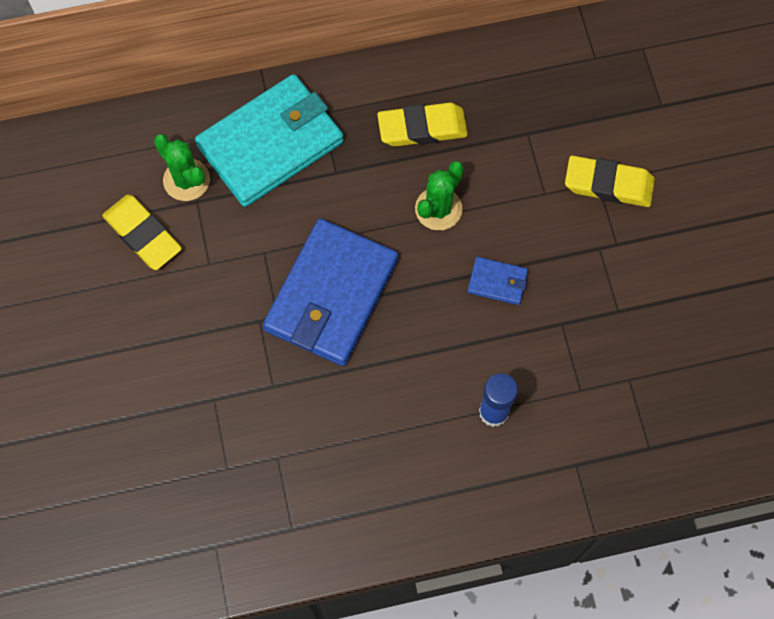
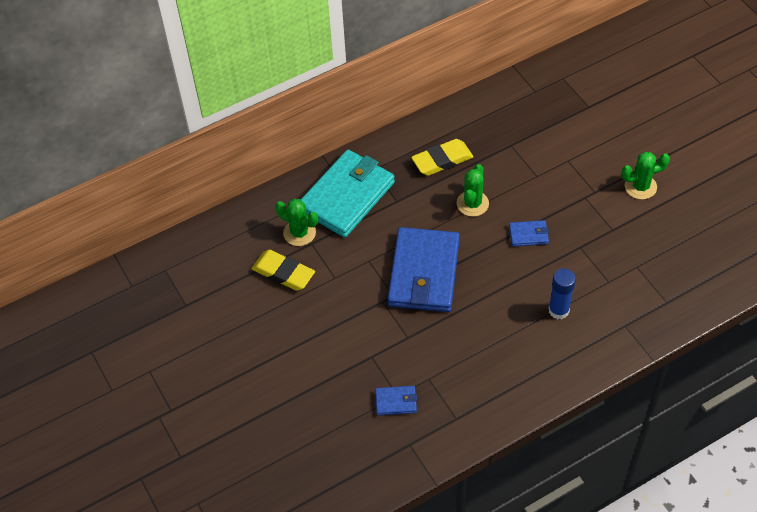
camera: 15 degrees left, 15 degrees down
yellow eraser [565,156,655,207] -> none
none -> blue wallet [375,386,417,416]
none -> green cactus [621,152,670,199]

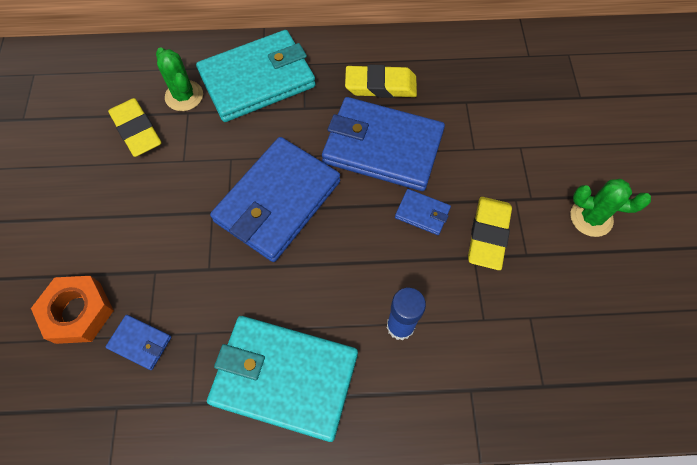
camera: 25 degrees right, 10 degrees up
green cactus [457,164,489,217] -> blue wallet [322,97,445,191]
none -> orange nut [31,276,114,344]
none -> turquoise wallet [207,316,358,442]
none -> yellow eraser [468,197,512,270]

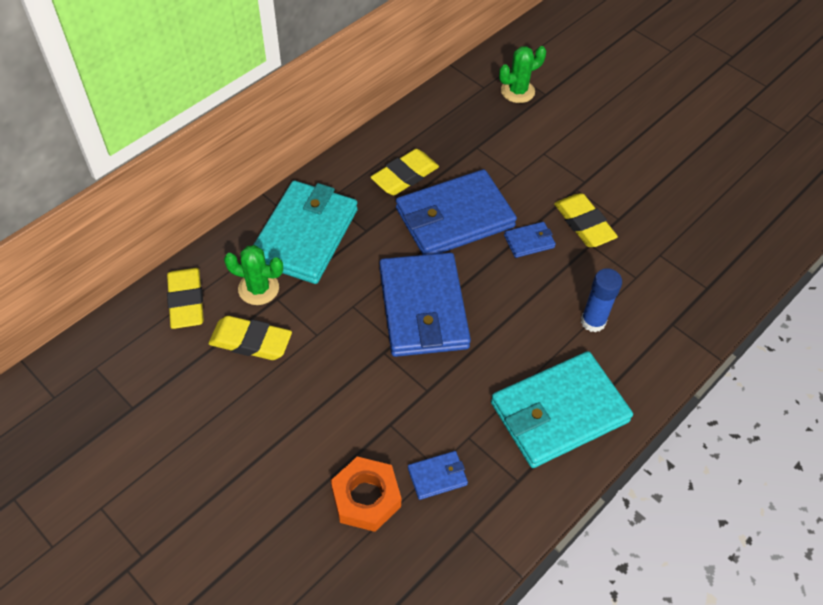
camera: 45 degrees left, 10 degrees down
green cactus [570,179,651,237] -> green cactus moved to [499,46,546,103]
none -> yellow eraser [167,268,204,329]

